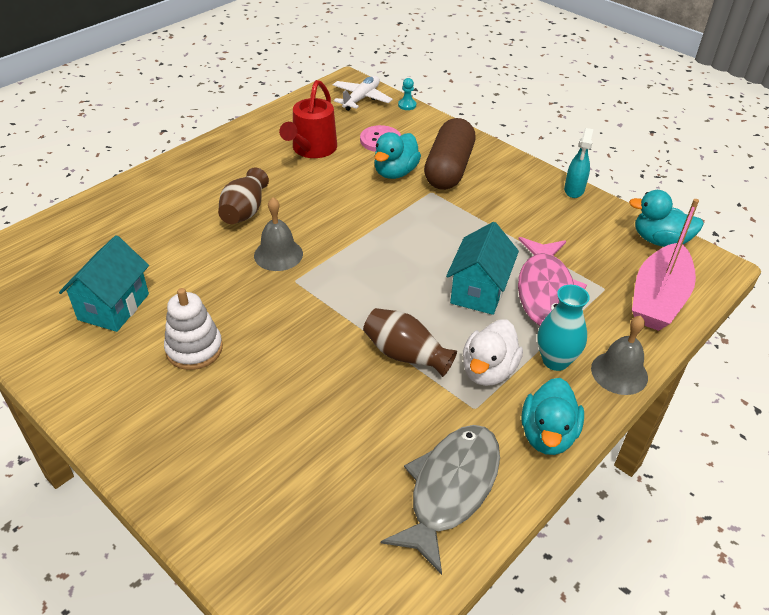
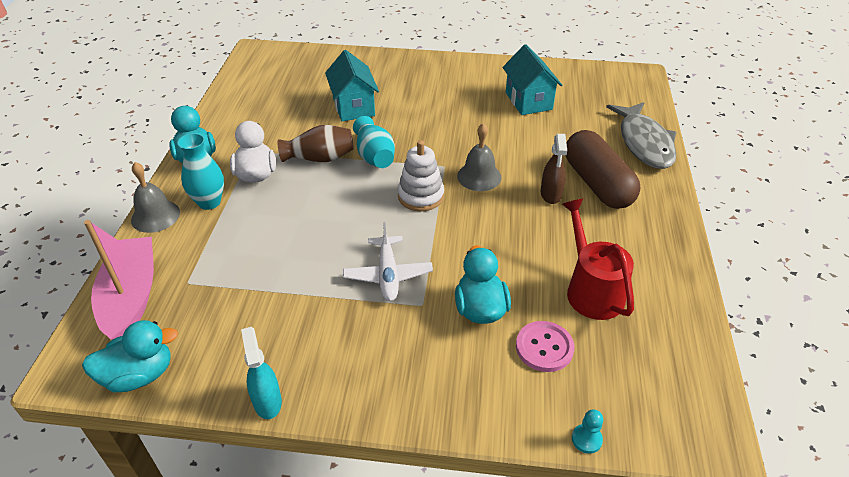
camera: 145 degrees right, 0 degrees up
white stacking toy [164,288,223,370] -> white stacking toy moved to [398,140,444,212]
brown vase [218,167,269,224] -> brown spray bottle [541,134,567,204]
white plane [333,76,393,111] -> white plane moved to [343,222,433,301]
grey fish [381,425,500,575] -> grey fish moved to [606,102,677,169]
brown capsule [424,118,476,190] -> brown capsule moved to [565,130,641,209]
turquoise house [446,222,519,315] -> turquoise house moved to [325,50,379,121]
pink fish [518,237,587,326] -> none
none -> turquoise vase [353,116,395,168]

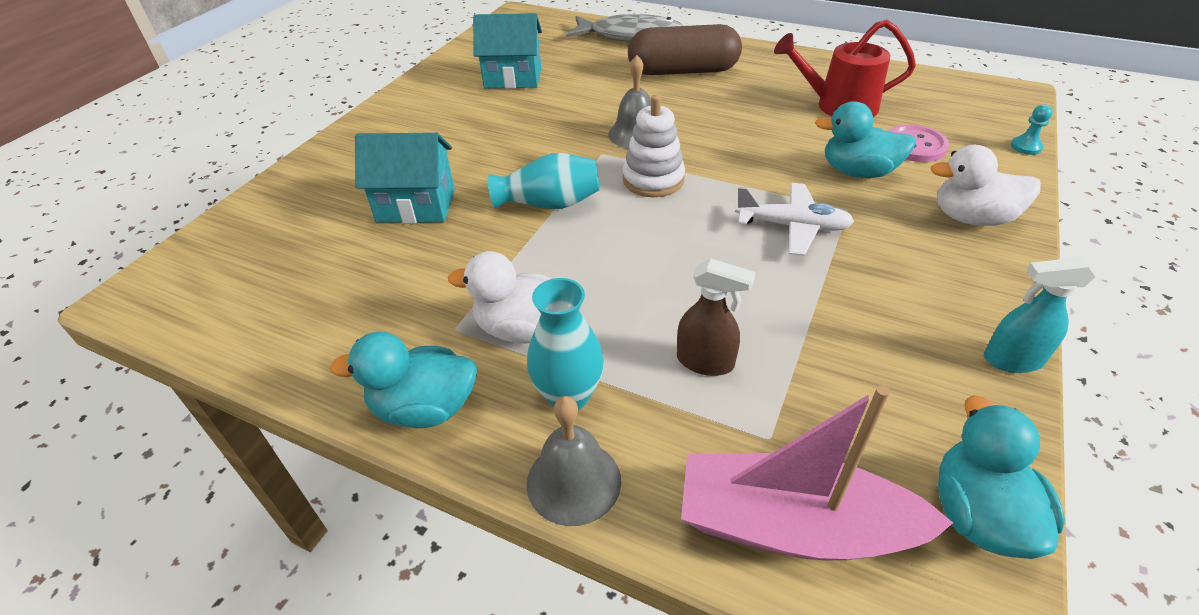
camera: 70 degrees left, 0 degrees up
brown vase [278,125,354,162] -> none
brown spray bottle [541,134,567,204] -> brown spray bottle moved to [677,259,756,376]
none -> white duck [931,145,1041,226]

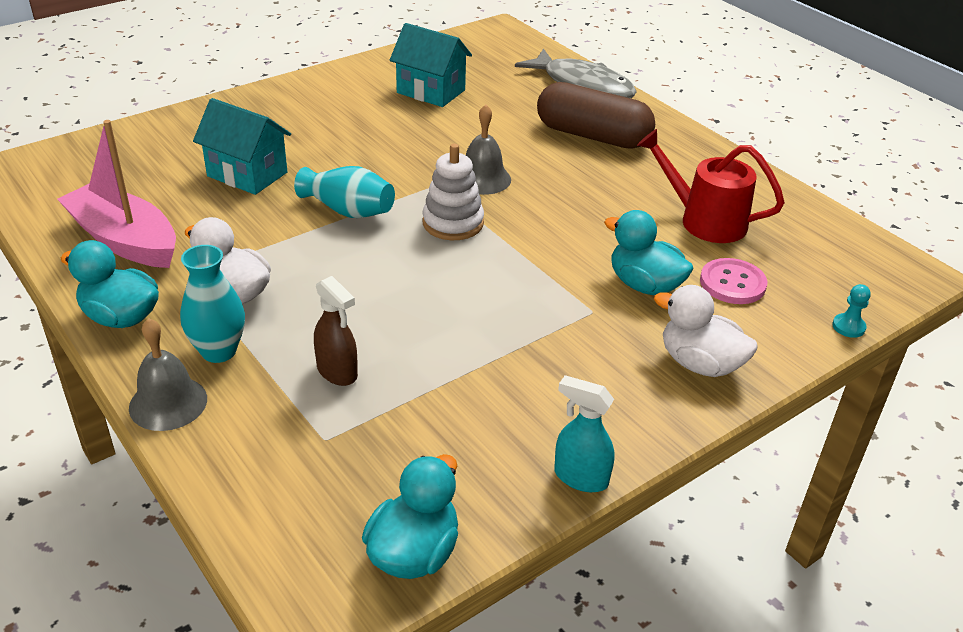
camera: 25 degrees right, 5 degrees down
pink boat [681,385,953,561] -> pink boat moved to [57,120,176,268]
white plane [735,183,854,256] -> none

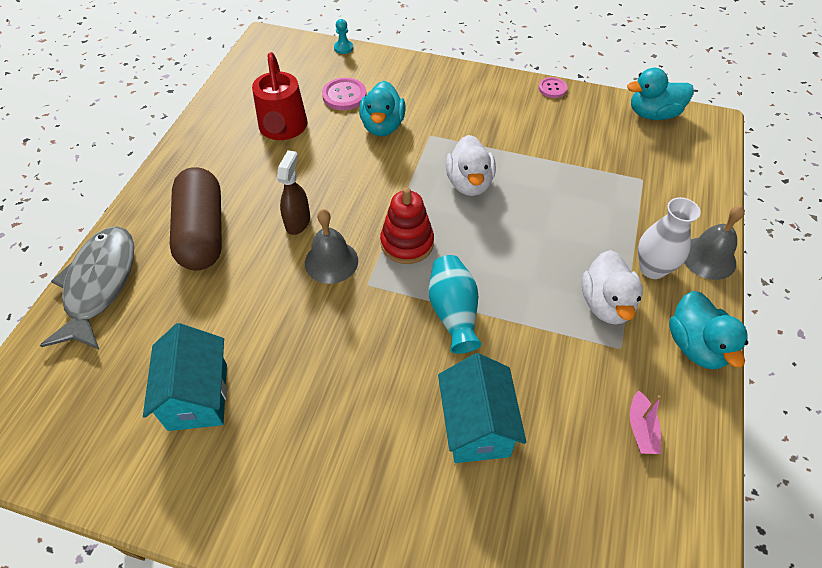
camera: 125 degrees left, 15 degrees up
pink boat [57,120,176,268] -> pink boat [630,391,661,454], size x0.42
turquoise vase [180,245,245,363] -> white vase [638,197,701,279]
brown spray bottle [314,276,358,386] -> brown spray bottle moved to [277,150,310,235]
white stacking toy [422,144,484,240] -> red stacking toy [380,187,434,264]
turquoise spray bottle [554,375,614,492] -> pink button [538,77,567,98]
white duck [654,285,758,377] -> white duck moved to [446,135,496,196]

